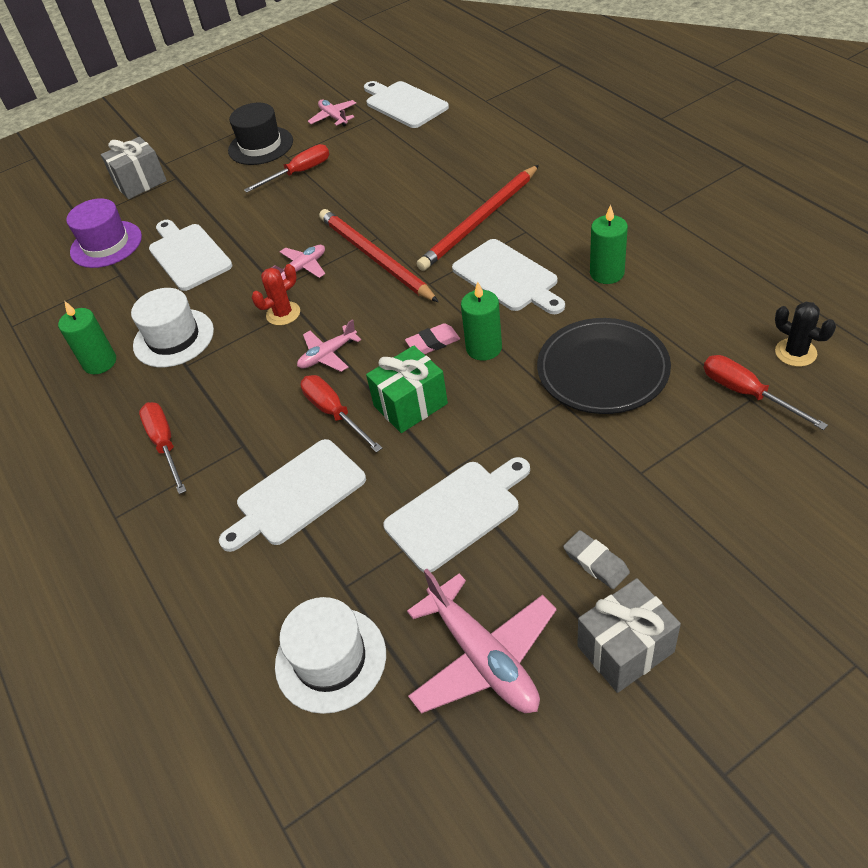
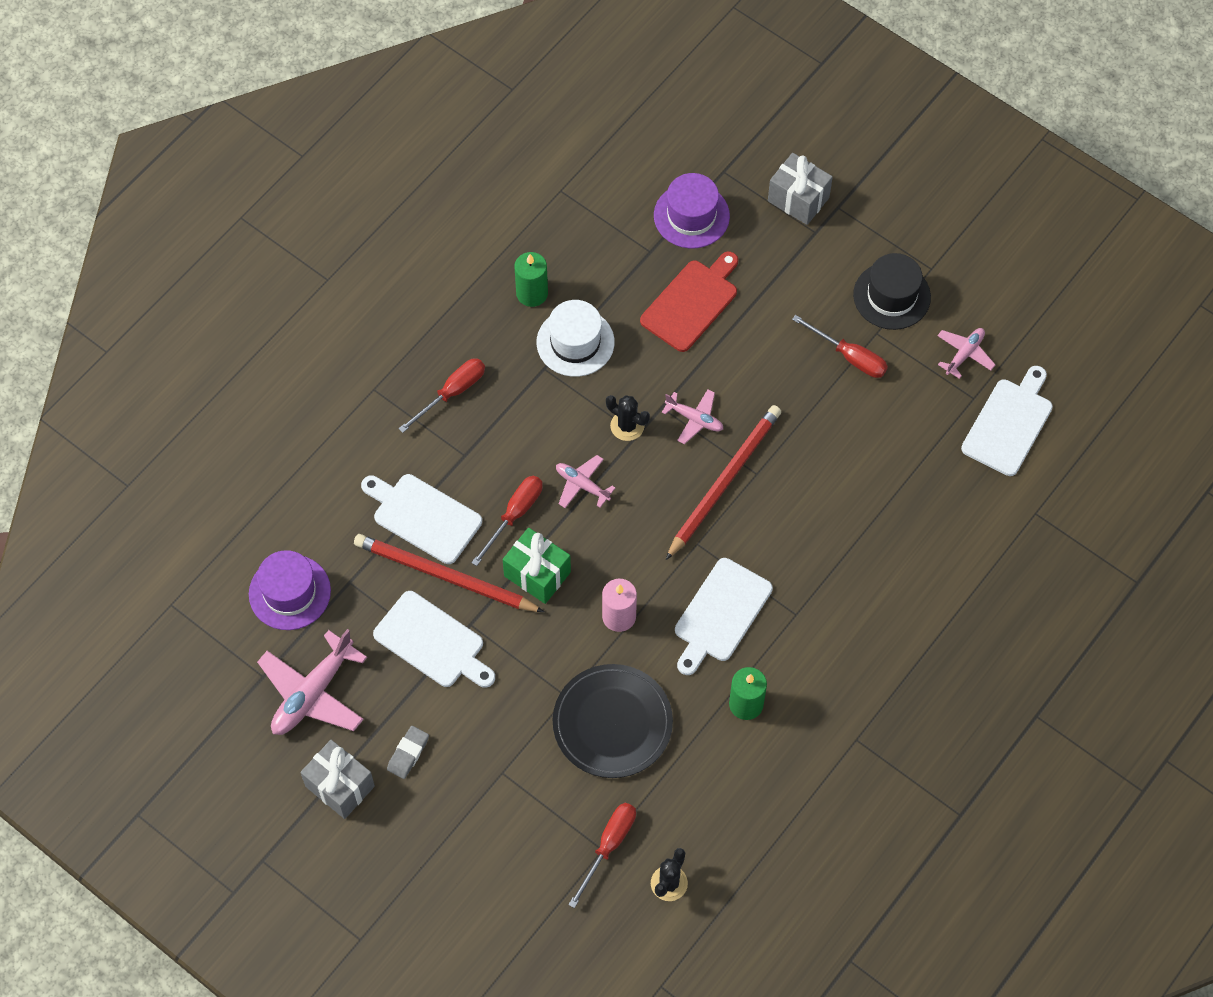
camera: 65 degrees right, 15 degrees up
white cutting board [149,220,232,291] -> red cutting board [640,251,738,352]
red cactus [252,264,300,326] -> black cactus [606,395,650,441]
white hat [275,597,386,714] -> purple hat [249,550,331,630]
pink eraser [405,323,460,354] -> none
red pencil [417,165,539,271] -> red pencil moved to [354,534,544,612]
green candle [461,282,502,361] -> pink candle [602,579,637,632]

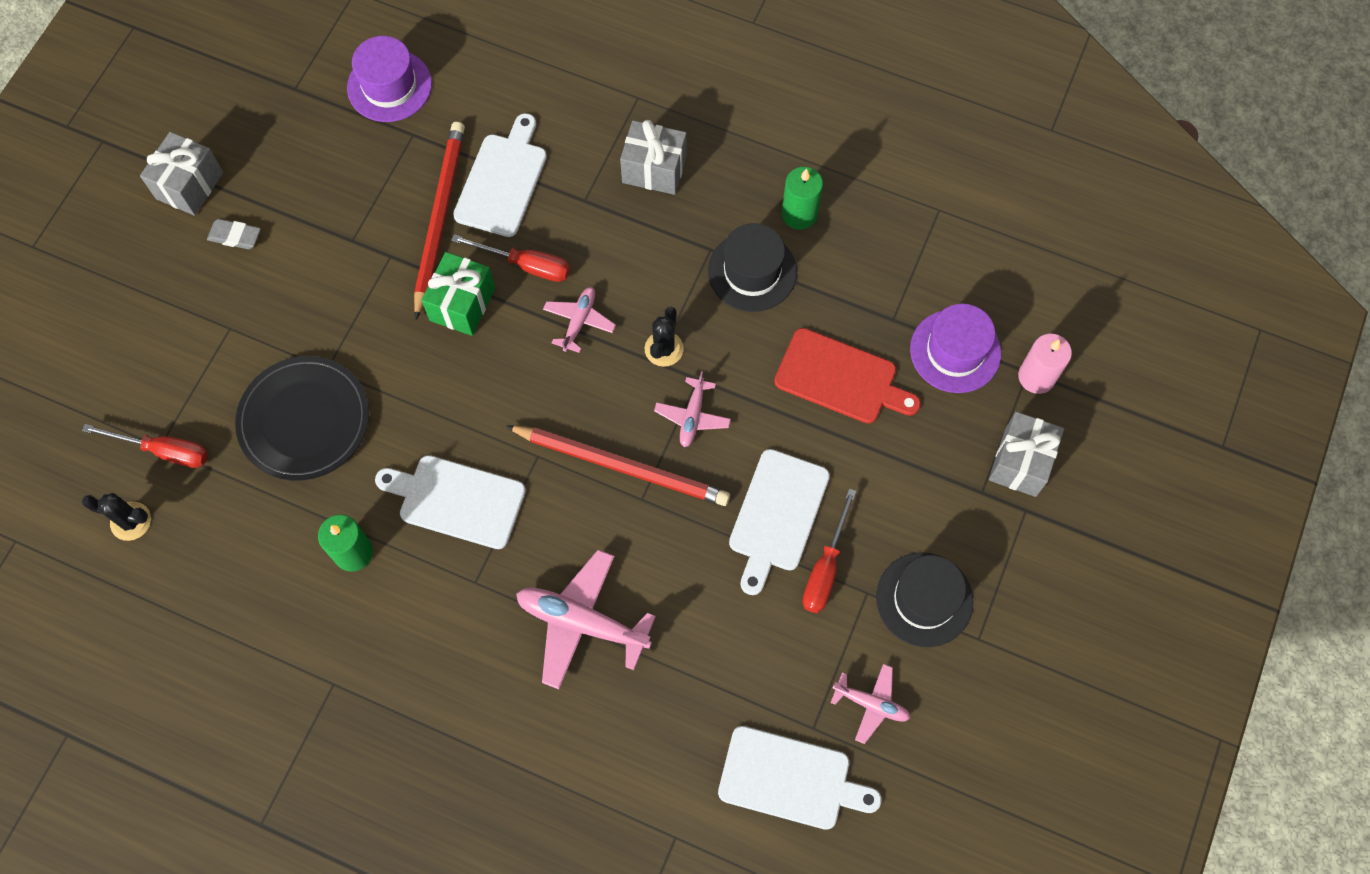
camera: 75 degrees right, 5 degrees up
pink plane [257,629,367,735] -> pink plane moved to [516,550,656,689]
white cutting board [373,591,495,688] -> white cutting board moved to [729,449,830,595]
red screwdriver [398,358,485,433] -> grey gift [620,120,687,195]
white hat [537,300,615,377] -> black hat [708,223,797,312]
pink candle [602,579,637,632] -> pink candle moved to [1018,334,1072,394]

